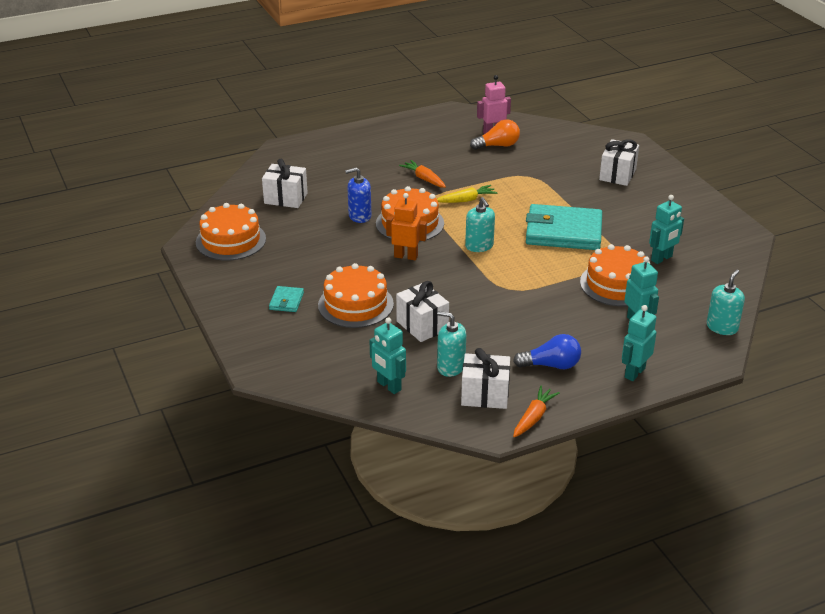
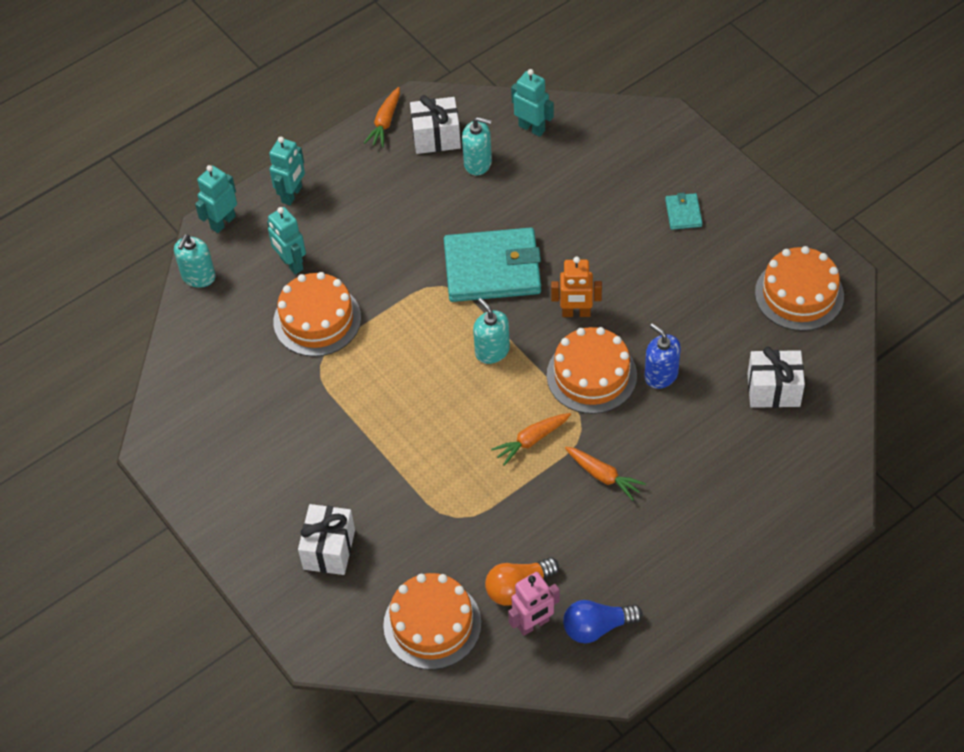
camera: 170 degrees right, 20 degrees up
orange cake [318,263,394,328] -> orange cake moved to [383,573,481,670]
blue soap dispenser [345,167,371,223] -> blue soap dispenser turned 105 degrees counterclockwise [644,323,681,389]
white gift [396,281,449,342] -> none
yellow carrot [437,185,497,203] -> orange carrot [491,413,571,466]
blue light bulb [513,334,581,369] -> blue light bulb moved to [563,600,643,643]
turquoise wallet [526,204,602,250] -> turquoise wallet moved to [444,227,541,302]
turquoise robot [649,195,684,264] -> turquoise robot moved to [195,165,237,233]

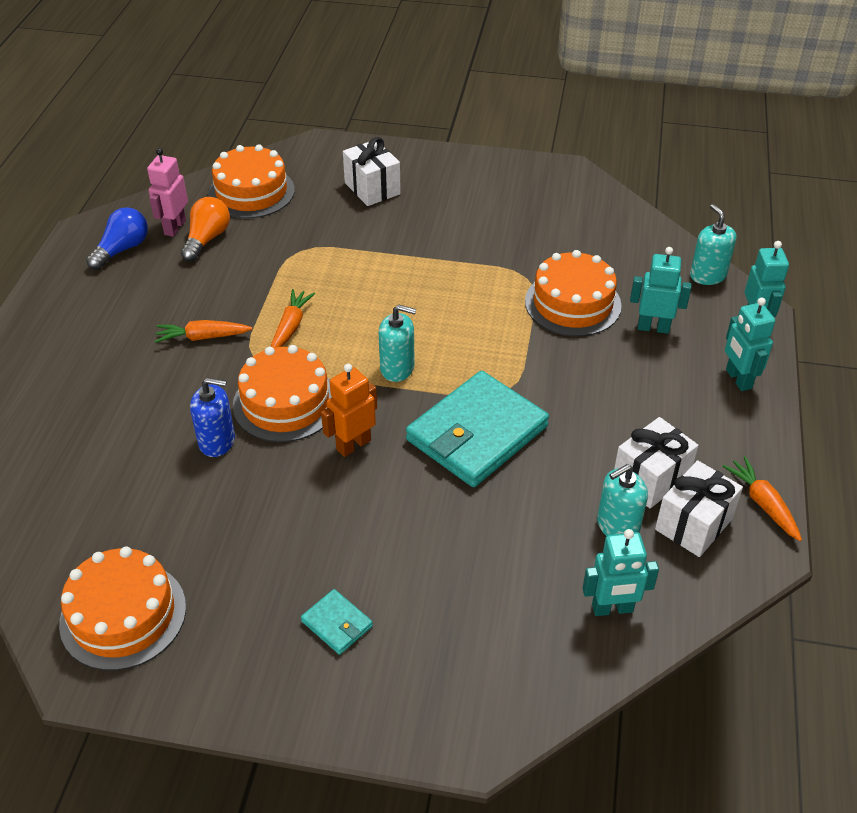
camera: 135 degrees right, 10 degrees down
white gift [748,347,805,408] -> white gift moved to [614,417,699,508]

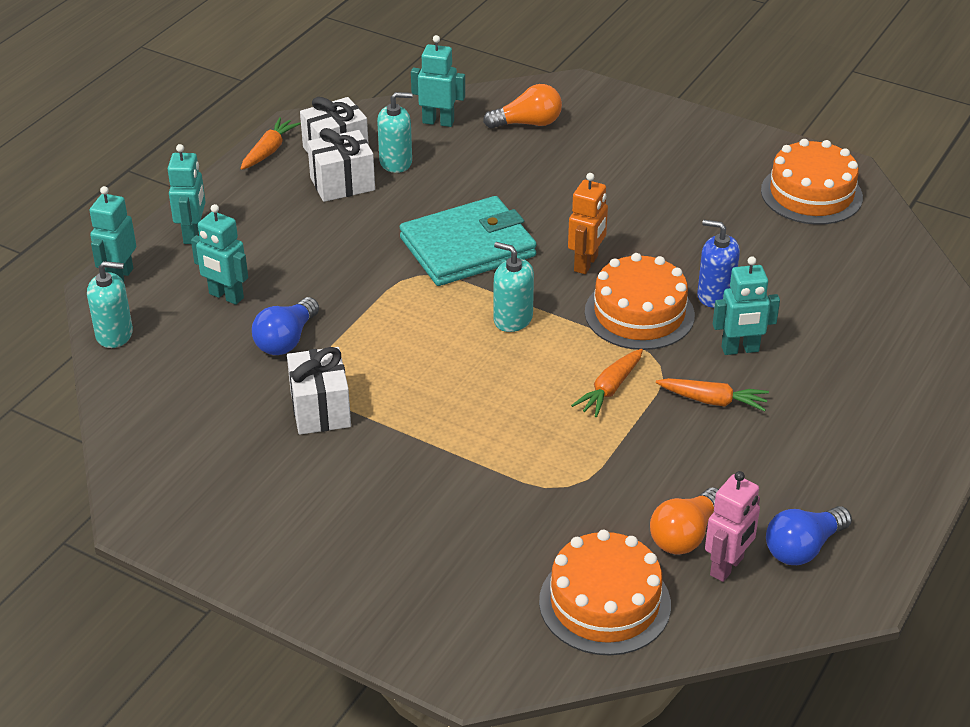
camera: 160 degrees left, 5 degrees down
turquoise wallet [301,589,373,655] -> none
orange robot [321,364,377,457] -> orange robot turned 45 degrees counterclockwise [568,173,608,274]
white gift [343,137,401,206] -> white gift moved to [287,347,351,435]
orange cake [525,250,622,336] -> blue light bulb [252,297,319,355]
turquoise soap dispenser [690,204,736,285] -> turquoise soap dispenser turned 90 degrees counterclockwise [87,261,133,348]
orange carrot [722,456,802,541] -> orange carrot turned 150 degrees counterclockwise [240,117,301,170]
none -> orange light bulb [483,84,562,129]
none -> turquoise robot [713,256,780,355]

